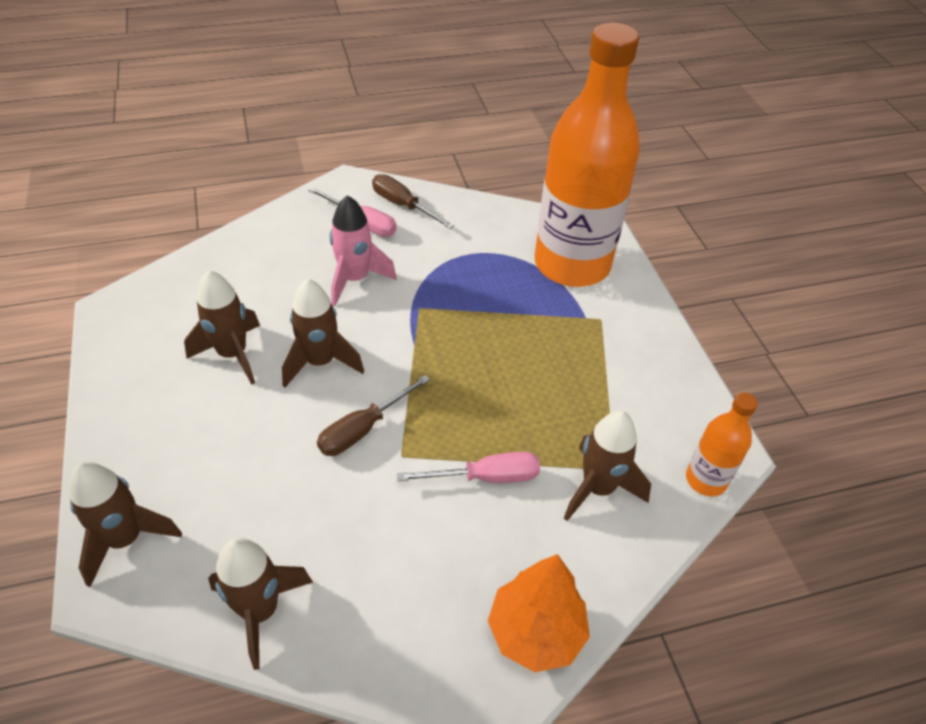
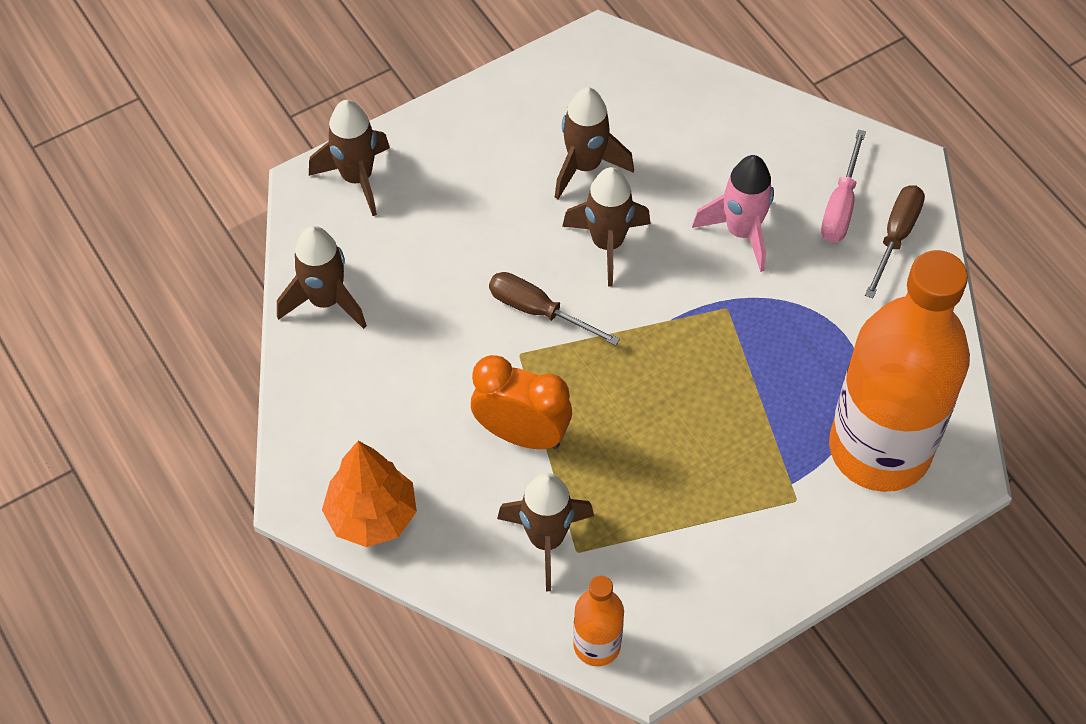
camera: 75 degrees right, 10 degrees up
pink screwdriver [397,452,540,483] -> orange clock [471,355,572,449]

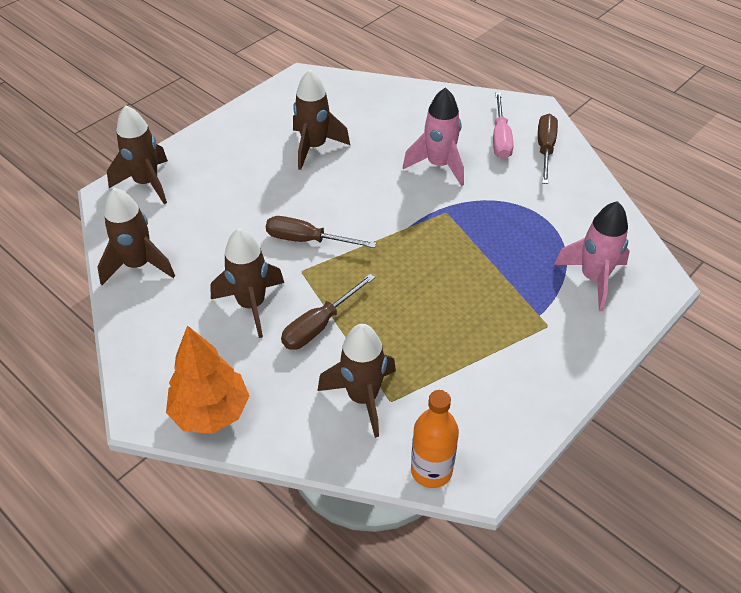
camera: 15 degrees left, 10 degrees down
orange clock [471,355,572,449] -> brown screwdriver [281,274,375,350]
brown rocket [562,167,651,287] -> brown rocket moved to [210,228,284,338]
orange bottle [829,250,970,492] -> pink rocket [554,201,630,311]

